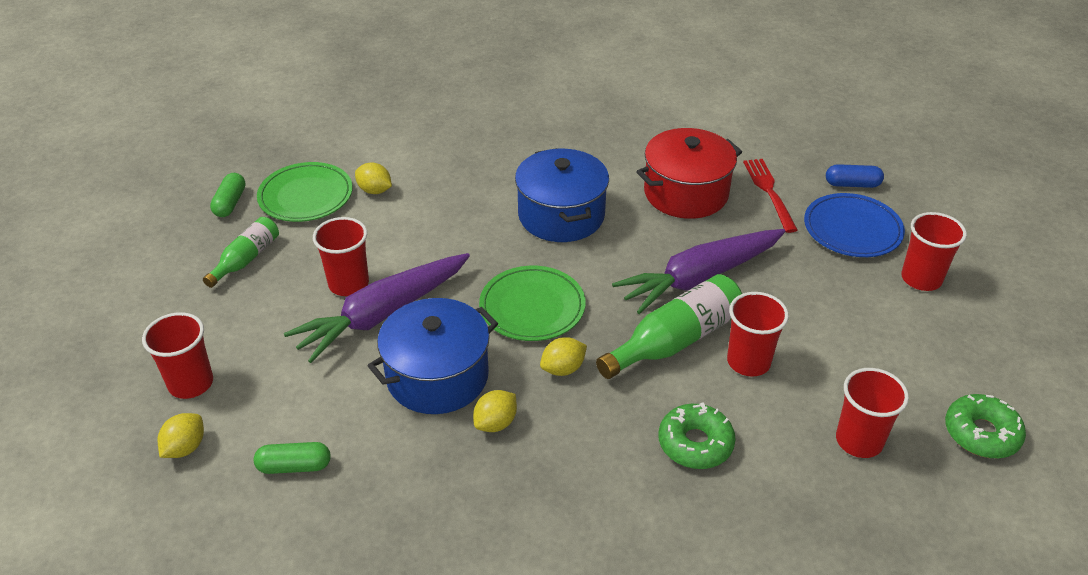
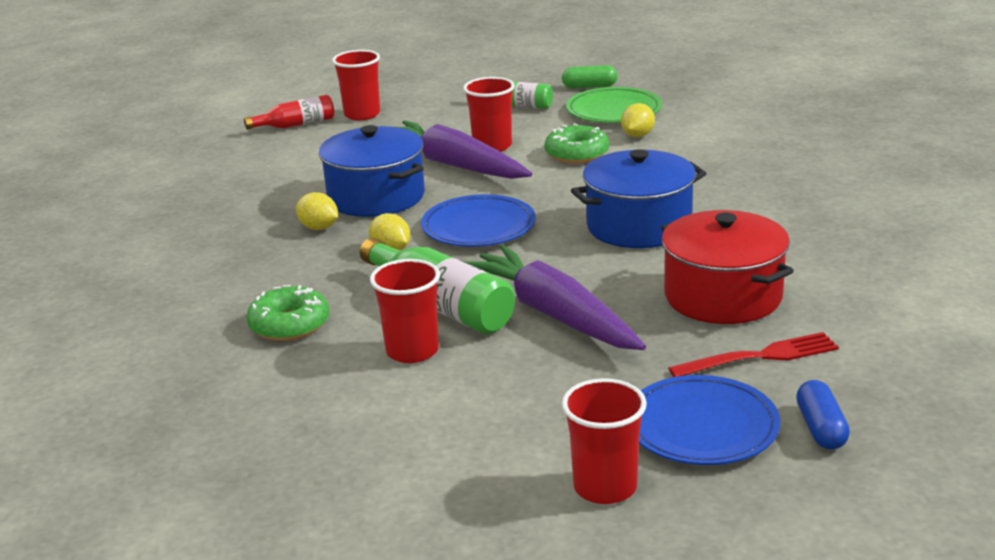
camera: 85 degrees right, 15 degrees down
yellow lemon [157,413,204,458] -> red bottle [244,95,334,130]
green capsule [254,442,331,474] -> none
green plate [479,266,586,341] -> blue plate [421,194,536,247]
red cup [836,368,909,458] -> none
green donut [945,394,1026,458] -> green donut moved to [544,123,609,164]

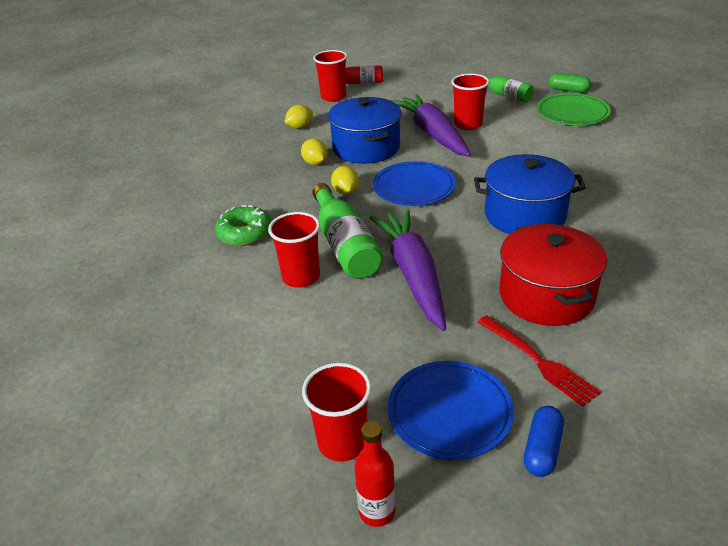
camera: 25 degrees right, 10 degrees up
red cup [332,50,380,120] -> red cup moved to [313,50,347,102]
green donut [544,123,609,164] -> none
yellow lemon [621,103,655,137] -> yellow lemon moved to [285,104,313,129]
red fork [668,332,839,377] -> red fork turned 45 degrees clockwise [478,315,601,407]
none -> red bottle [354,421,395,527]

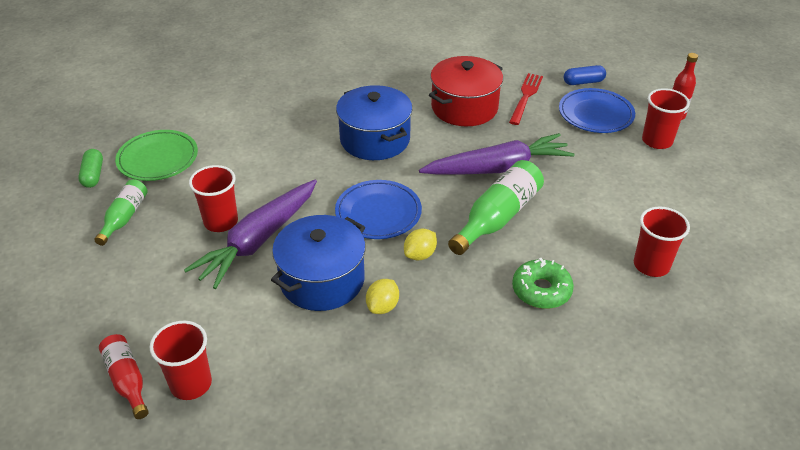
camera: 125 degrees left, 5 degrees up
red cup [268,212,320,288] -> red cup moved to [634,206,690,277]
yellow lemon [285,104,313,129] -> none
purple carrot [369,209,446,331] -> purple carrot turned 150 degrees counterclockwise [419,133,575,175]

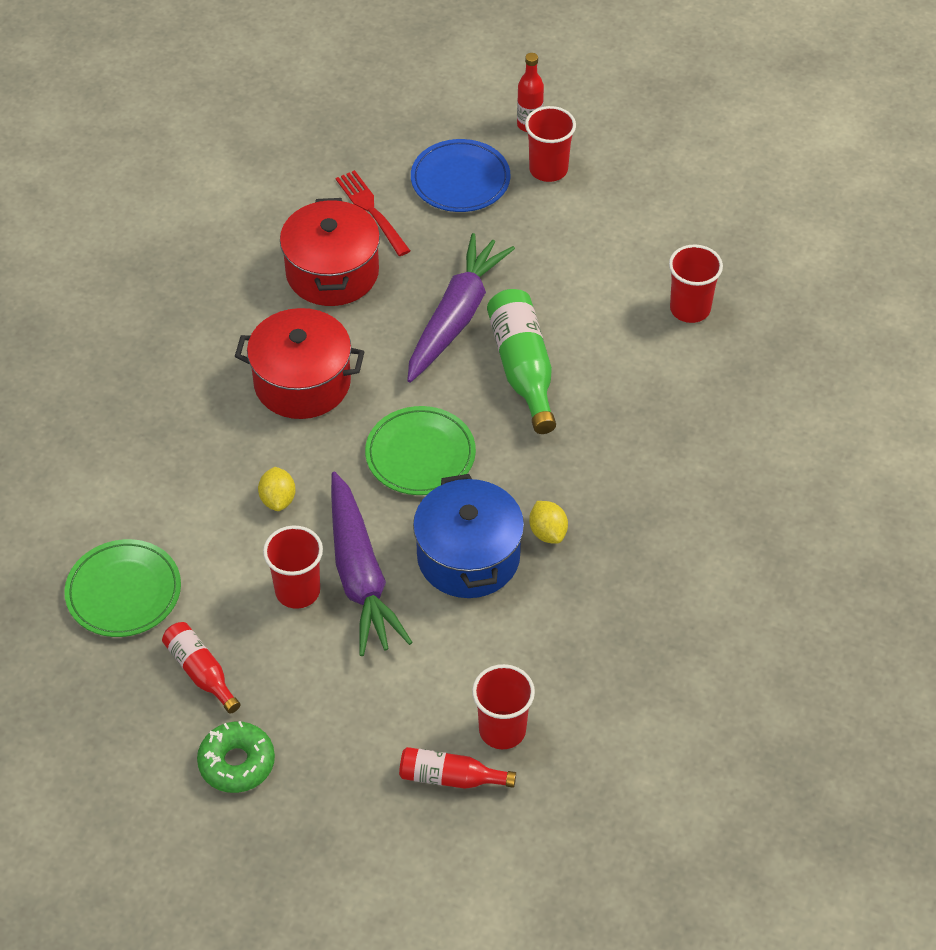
camera: 50 degrees left, 10 degrees up
green capsule [78,149,103,188] -> none
green bottle [94,180,148,246] -> red bottle [162,622,241,714]
blue plate [335,180,422,239] -> green plate [365,406,476,495]
blue pot [336,85,413,160] -> red pot [235,308,365,419]
yellow lemon [404,228,437,261] -> yellow lemon moved to [258,467,296,511]
green donut [512,258,574,309] -> green donut moved to [197,721,275,793]
blue capsule [564,65,606,85] -> none

